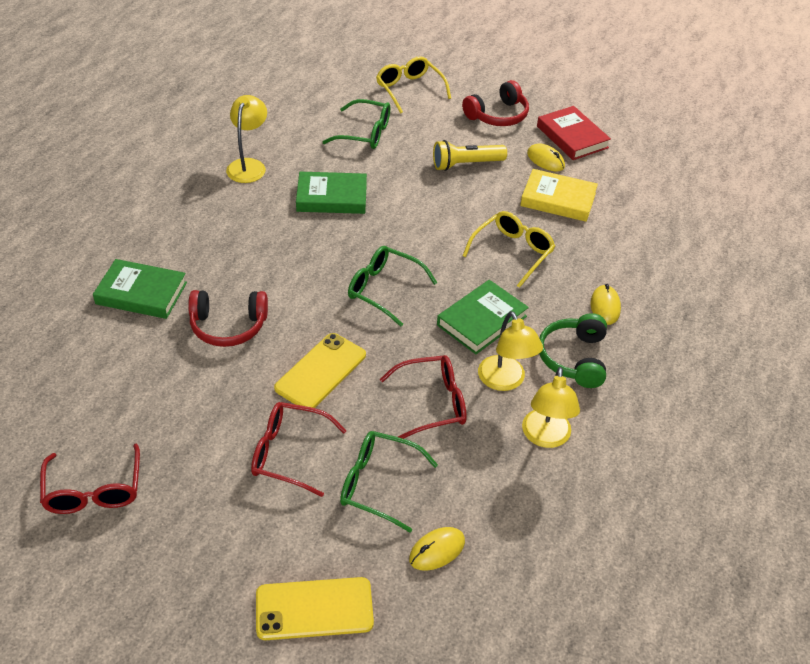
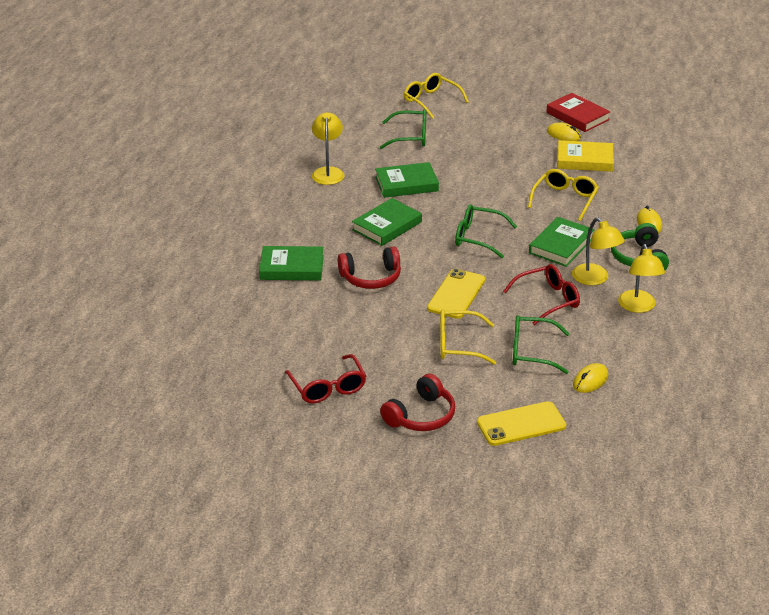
camera: 10 degrees left, 10 degrees down
red glasses [251,402,347,497] -> yellow glasses [440,309,496,365]
yellow flashlight [433,140,507,171] -> none
red headphones [462,80,529,126] -> red headphones moved to [380,373,455,431]
none -> green book [352,198,422,246]

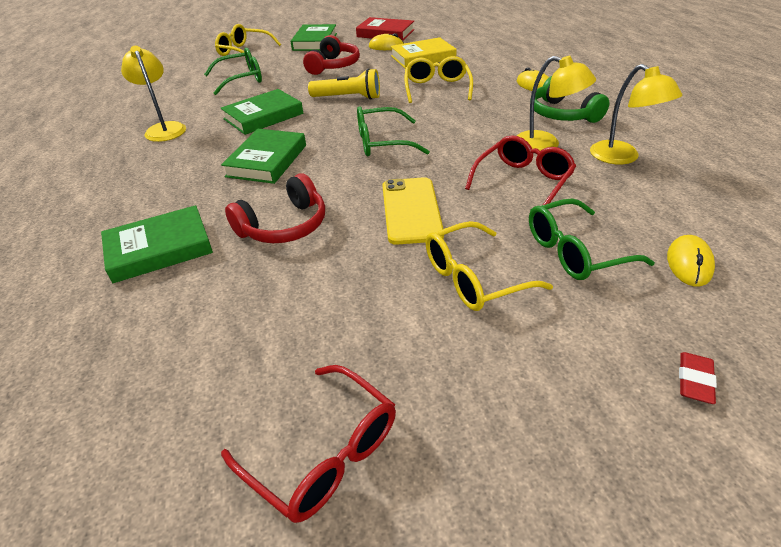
camera: 25 degrees left, 5 degrees up
red headphones [380,373,455,431] -> red headphones moved to [303,35,360,75]
yellow phone [477,401,566,446] -> red eraser [679,352,717,404]
green book [529,217,595,267] -> green book moved to [291,24,337,51]
none -> yellow flashlight [308,68,380,100]

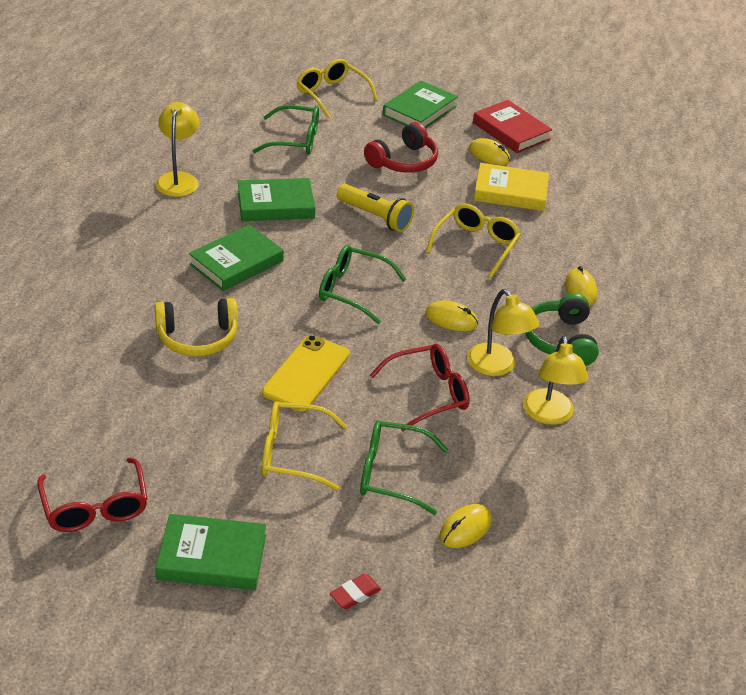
camera: 25 degrees right, 0 degrees up
green book [101,205,213,283] -> green book moved to [155,514,266,590]
red headphones [225,173,325,243] -> yellow headphones [155,298,238,356]
none -> yellow mouse [425,300,478,331]

